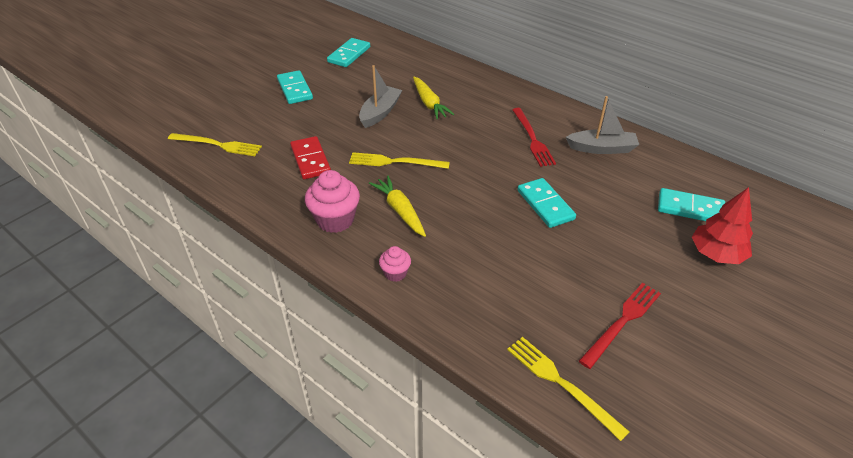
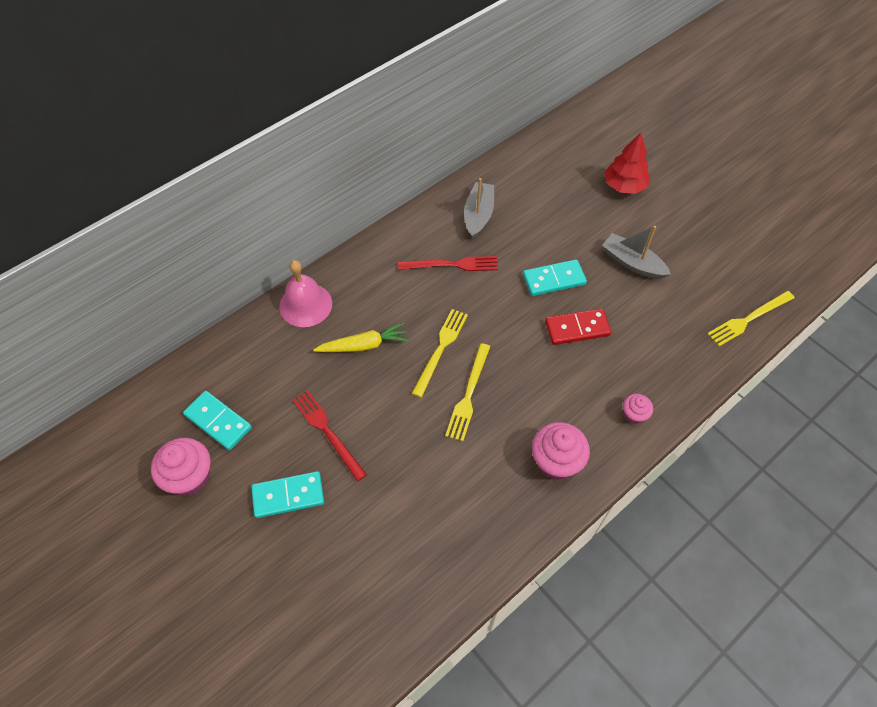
camera: 80 degrees left, 15 degrees up
yellow fork [168,133,262,156] -> yellow fork moved to [412,309,468,398]
red domino [290,136,331,179] -> red domino moved to [545,308,611,345]
grey boat [359,65,402,128] -> grey boat moved to [602,226,671,279]
yellow carrot [369,176,426,237] -> none
red fork [579,283,661,369] -> red fork moved to [293,390,367,481]
turquoise domino [658,188,725,221] -> none
none -> pink cupcake [151,438,211,496]
none -> pink bell [279,260,332,327]

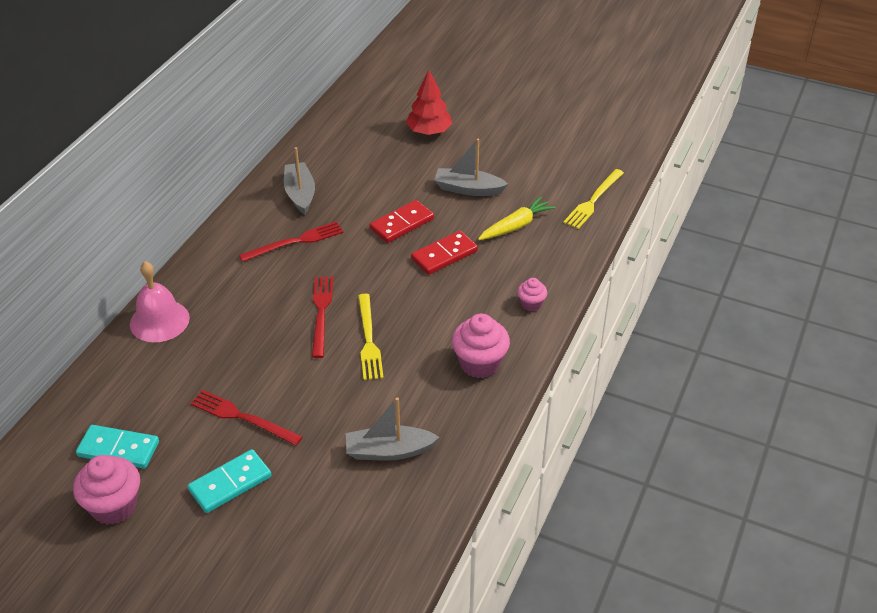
camera: 25 degrees left, 15 degrees down
yellow carrot [313,322,409,352] -> yellow carrot moved to [478,196,556,240]
yellow fork [412,309,468,398] -> red fork [312,276,333,358]
turquoise domino [523,260,587,296] -> red domino [370,200,434,243]
none -> grey boat [346,397,439,461]

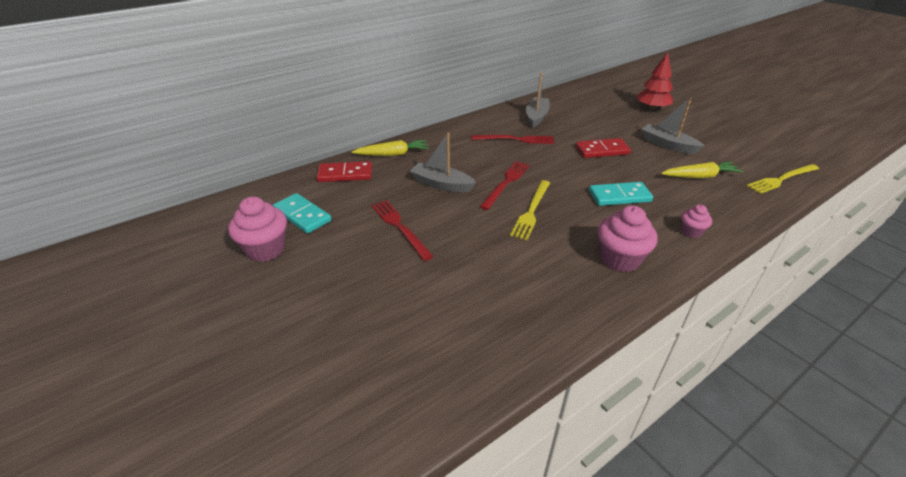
camera: 30 degrees right, 5 degrees down
pink bell [130,261,190,342] -> yellow carrot [352,140,429,156]
turquoise domino [188,449,272,513] -> turquoise domino moved to [589,182,653,206]
grey boat [346,397,439,461] -> grey boat moved to [410,132,476,192]
red domino [411,231,478,275] -> red domino moved to [316,161,372,182]

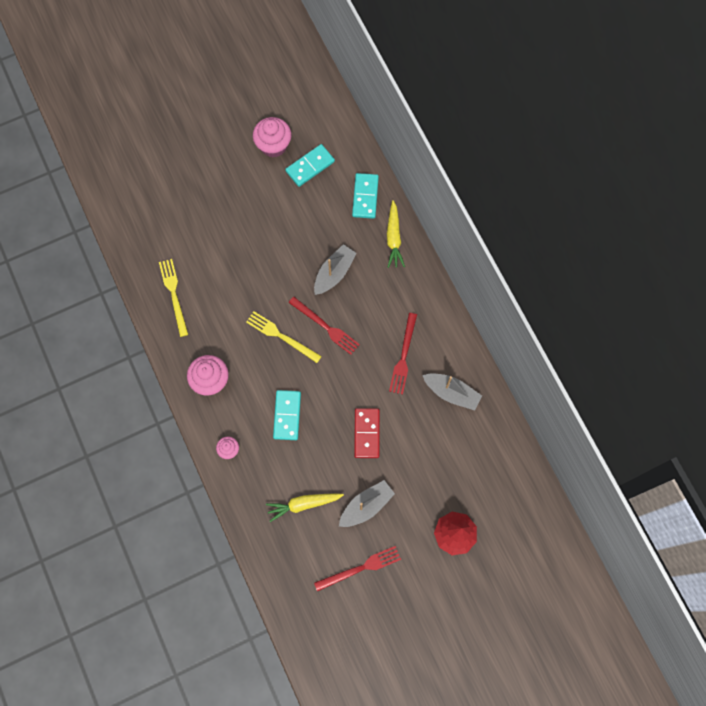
camera: 100 degrees right, 35 degrees up
red domino [316,161,372,182] -> turquoise domino [352,173,379,219]
red fork [372,200,434,261] -> red fork moved to [314,546,401,592]
yellow carrot [661,162,743,178] -> yellow carrot turned 75 degrees clockwise [266,493,344,522]
yellow fork [746,164,819,194] -> yellow fork moved to [159,259,188,337]

